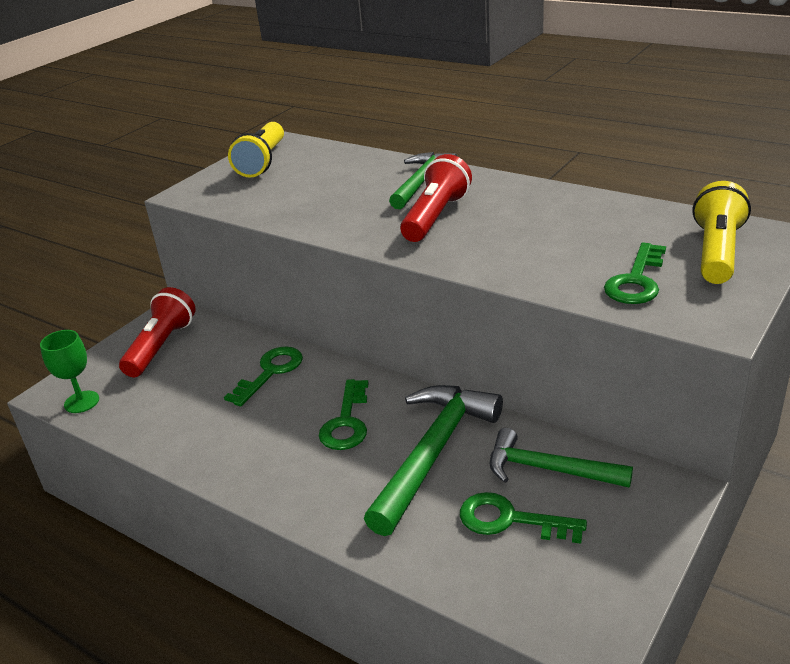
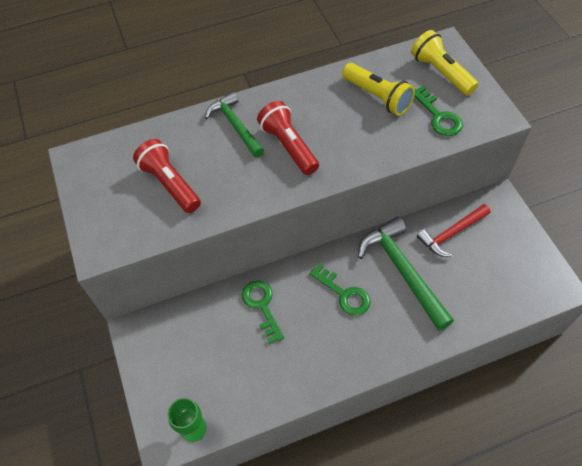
camera: 55 degrees left, 25 degrees up
red flashlight [119,287,196,377] -> red flashlight moved to [133,139,201,213]
yellow flashlight [228,122,284,178] -> yellow flashlight moved to [342,63,415,116]
green key [460,492,587,544] -> none
green hammer [490,428,633,488] -> red hammer [417,204,490,257]

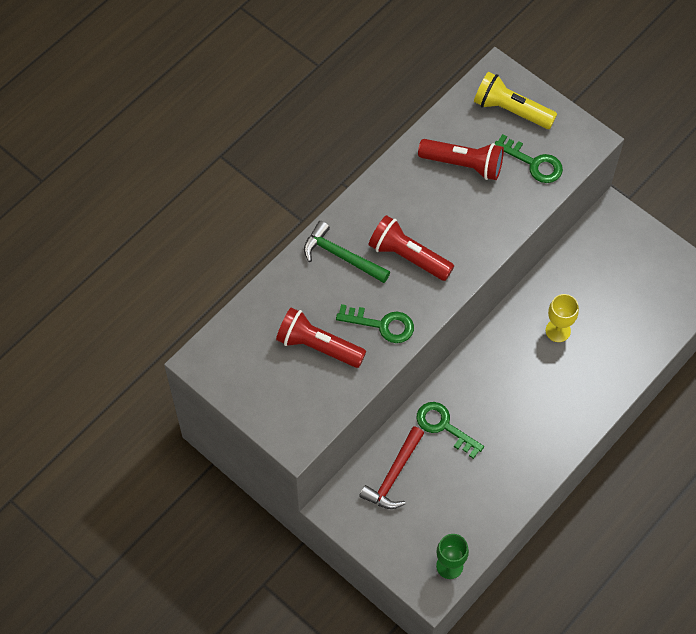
camera: 30 degrees left, 5 degrees up
green key [310,264,371,316] -> green key moved to [336,304,414,343]
yellow flashlight [342,63,415,116] -> red flashlight [418,139,504,180]
green hammer [358,217,454,331] -> yellow goblet [545,294,579,342]
red hammer [417,204,490,257] -> red hammer moved to [359,426,424,509]

